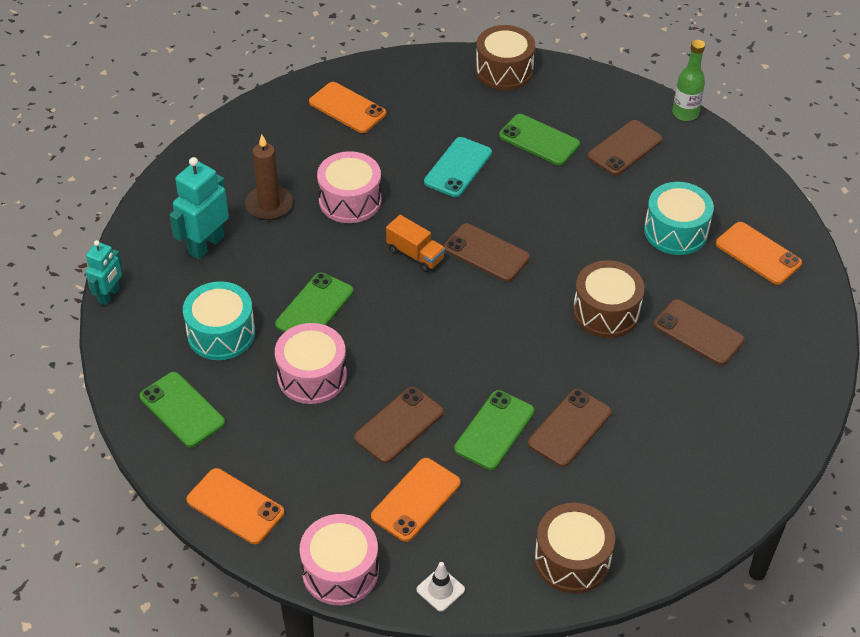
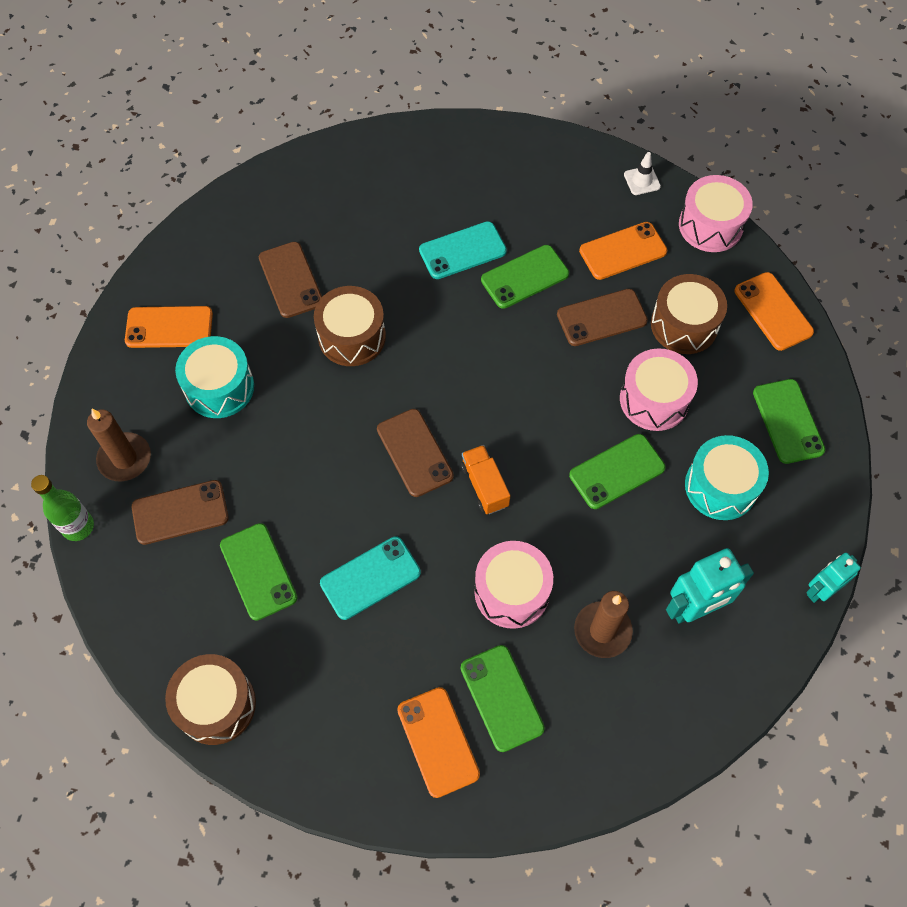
camera: 150 degrees left, 15 degrees up
brown phone [528,389,612,467] -> turquoise phone [419,221,507,279]
brown drum [534,503,615,593] -> brown drum moved to [651,274,727,354]
orange phone [716,222,802,285] -> orange phone turned 75 degrees counterclockwise [125,306,213,348]
none -> brown candle [87,409,151,481]
none -> green phone [461,645,545,752]

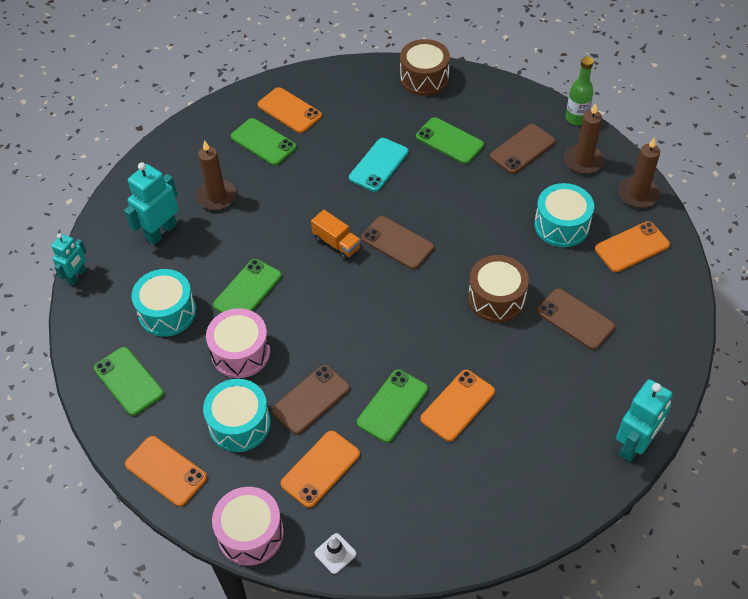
camera: 155 degrees right, 10 degrees down
turquoise phone [419,221,507,279] -> orange phone [420,370,495,442]
pink drum [474,541,553,629] -> none
brown drum [651,274,727,354] -> turquoise drum [203,379,271,452]
none -> turquoise robot [616,379,673,462]
none -> brown candle [619,137,660,208]

